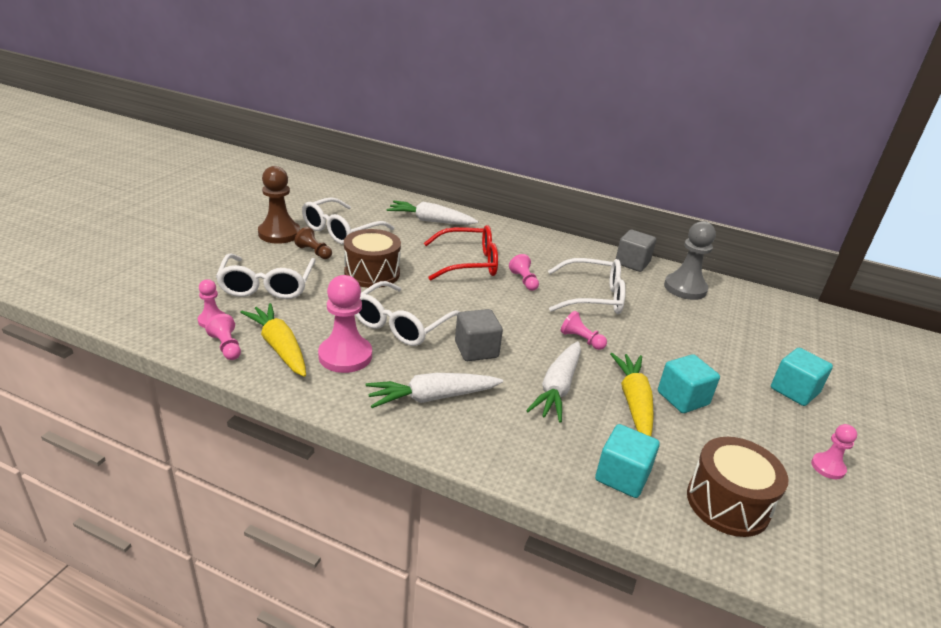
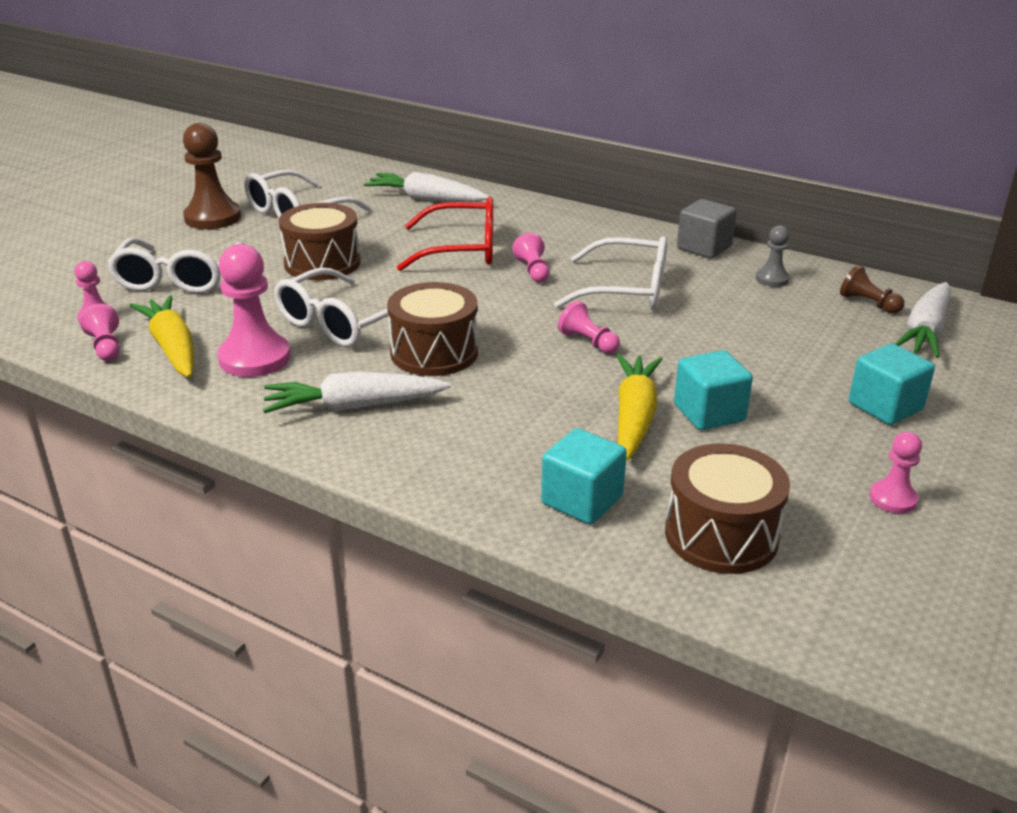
camera: 10 degrees right, 0 degrees up
brown pawn [295,227,332,259] -> brown pawn moved to [840,265,904,314]
grey cube [455,309,503,361] -> brown drum [387,282,478,376]
white carrot [526,341,581,423] -> white carrot moved to [895,282,951,358]
grey pawn [664,221,716,300] -> grey pawn [756,226,790,287], size x0.53

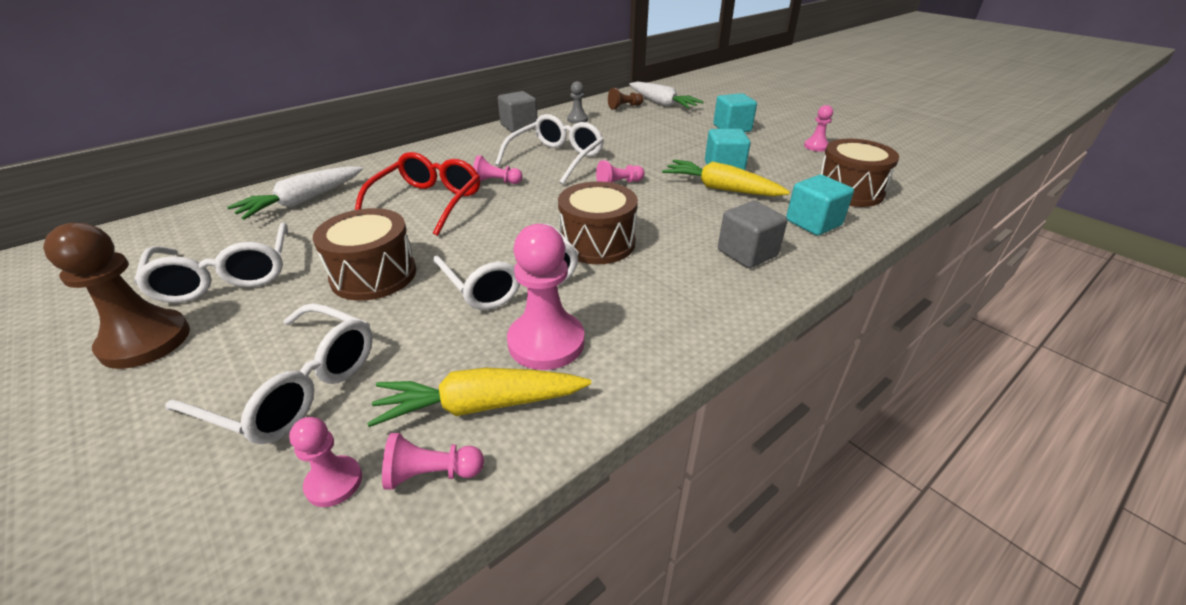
camera: 70 degrees left, 5 degrees up
white carrot [263,372,451,413] -> none
none -> grey cube [718,201,788,268]

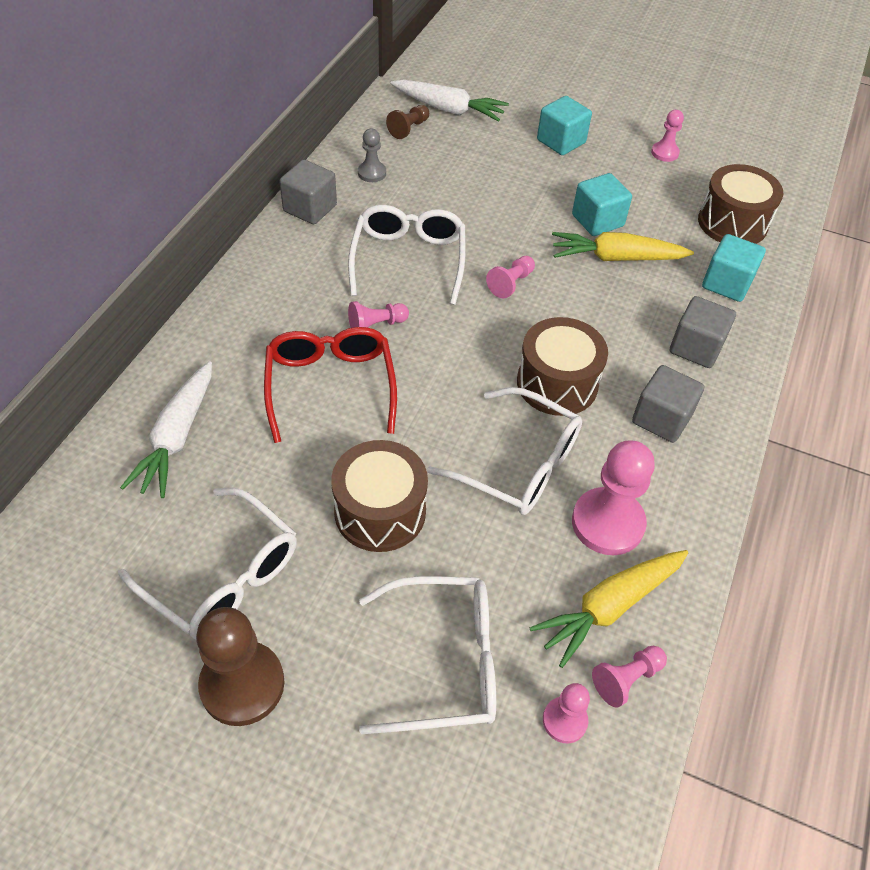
camera: 30 degrees left, 15 degrees up
none -> grey cube [632,365,704,443]

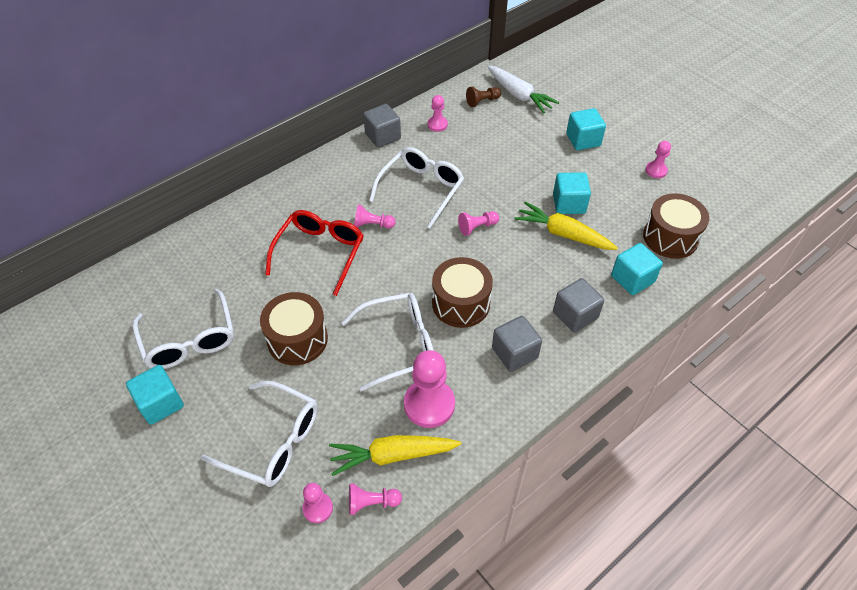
camera: 30 degrees right, 0 degrees up
white carrot [120,361,212,498] -> none
brown pawn [196,607,284,726] -> turquoise cube [126,365,184,425]
grey pawn [358,129,386,182] -> pink pawn [428,95,448,132]
white glasses [427,387,582,515] -> white glasses turned 75 degrees counterclockwise [341,293,434,391]

